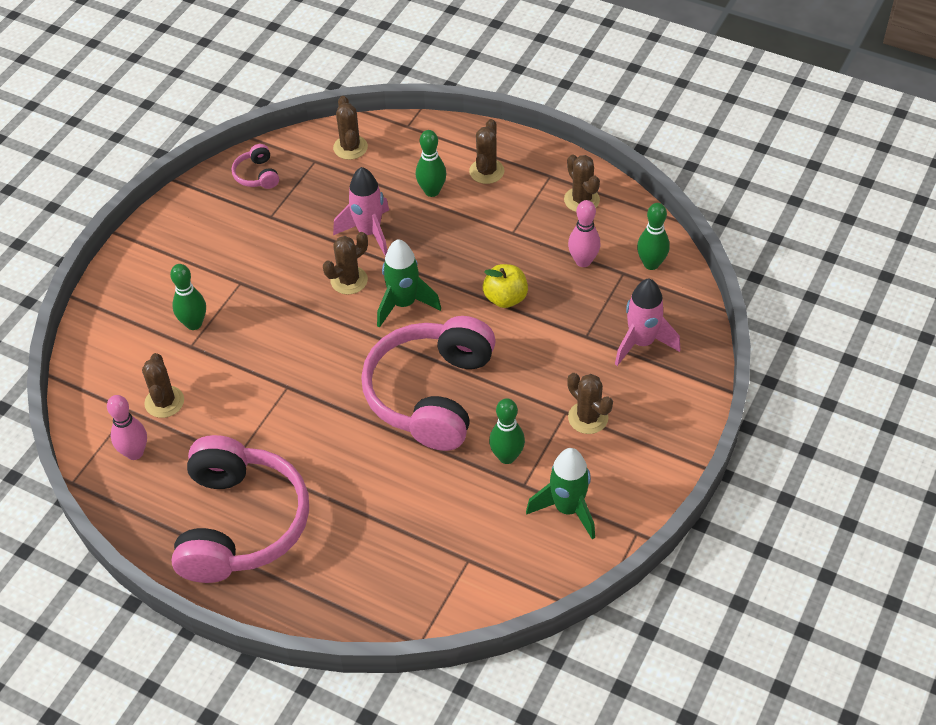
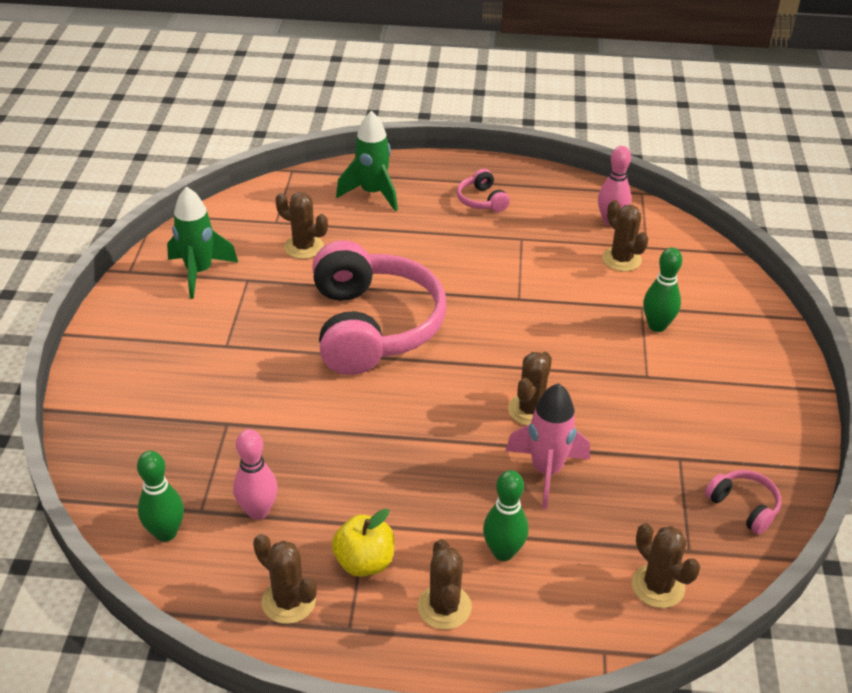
camera: 155 degrees right, 10 degrees down
pink headphones [172,435,309,583] -> pink headphones [457,169,510,212], size x0.40
green rocket [377,239,441,328] -> green rocket moved to [336,111,398,211]
yellow apple [483,264,528,308] -> yellow apple moved to [332,509,395,577]
green bowling pin [489,398,525,464] -> none
brown cactus [567,373,613,434] -> brown cactus moved to [275,192,328,259]
pink rocket [615,278,681,366] -> none

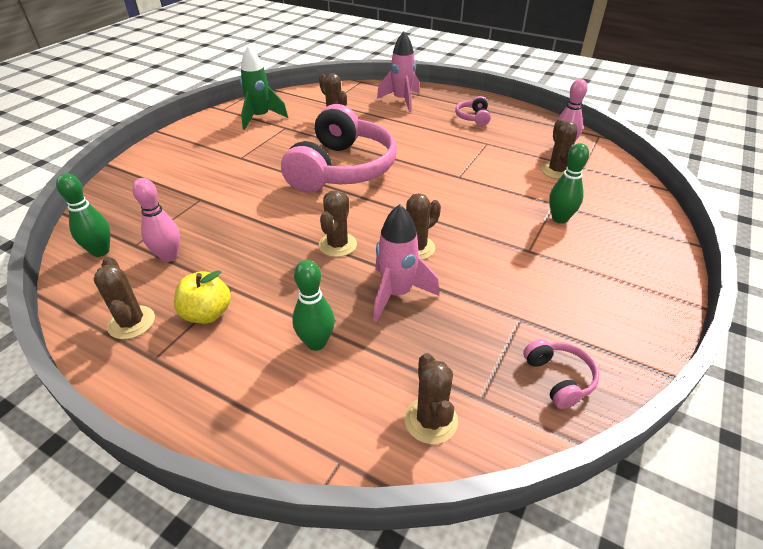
camera: 25 degrees right, 0 degrees up
green rocket [336,111,398,211] -> pink rocket [377,32,420,112]
brown cactus [418,539,472,630] -> brown cactus moved to [319,190,357,257]

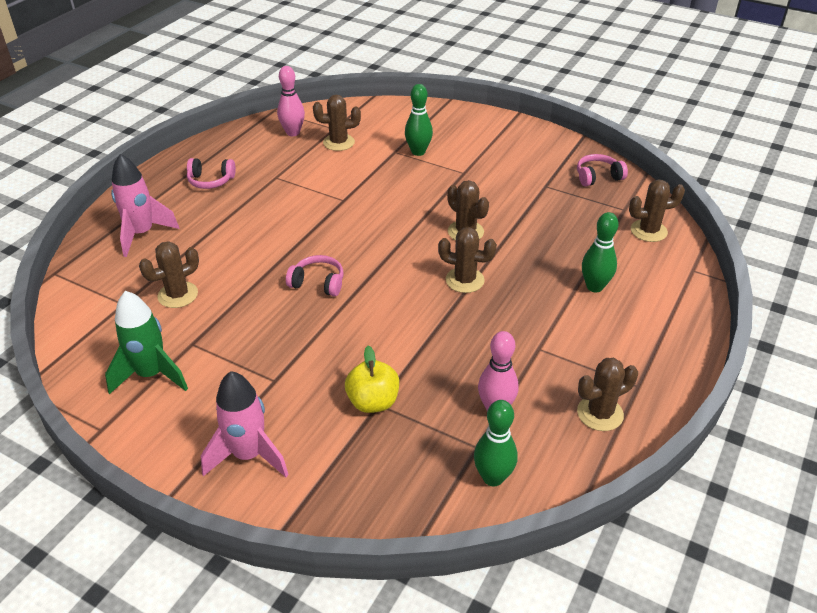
camera: 90 degrees left, 0 degrees up
yellow apple [174,270,231,324] -> yellow apple moved to [345,346,399,413]
pink headphones [281,104,397,193] -> pink headphones [286,255,344,296], size x0.40
pink rocket [373,204,439,322] -> pink rocket moved to [201,371,289,477]

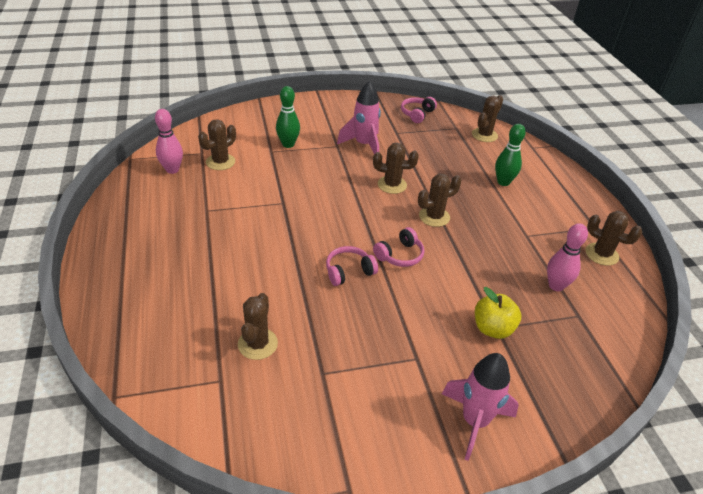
camera: 45 degrees left, 0 degrees up
green rocket [105,291,188,394] -> none
pink rocket [111,154,179,257] -> pink rocket moved to [337,81,381,154]
pink headphones [187,158,236,189] -> pink headphones moved to [373,227,424,267]
green bowling pin [474,400,517,486] -> none
brown cactus [577,358,638,431] -> brown cactus turned 75 degrees counterclockwise [586,211,642,266]

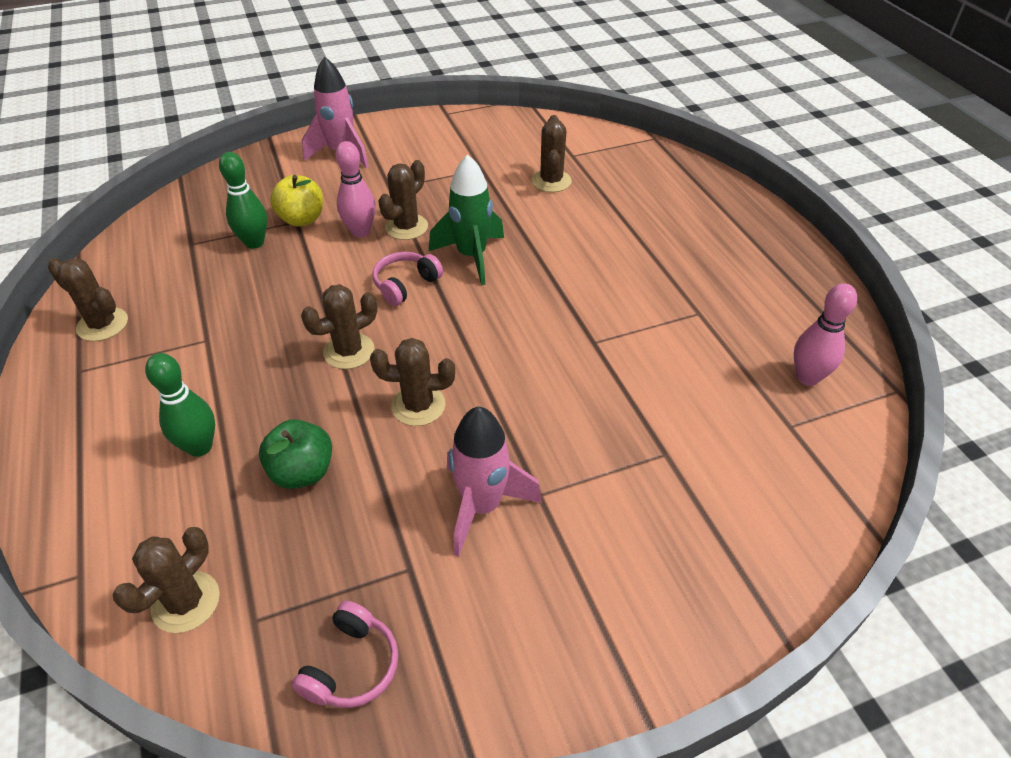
camera: 175 degrees right, 5 degrees up
brown cactus [198,119,236,170] -> brown cactus moved to [378,160,428,240]
green bowling pin [276,86,300,148] -> green bowling pin moved to [219,152,267,249]
pink headphones [326,246,378,286] -> green rocket [429,155,504,285]
pink bowling pin [547,223,588,291] -> pink bowling pin moved to [336,141,376,237]
none -> green apple [259,419,332,489]

